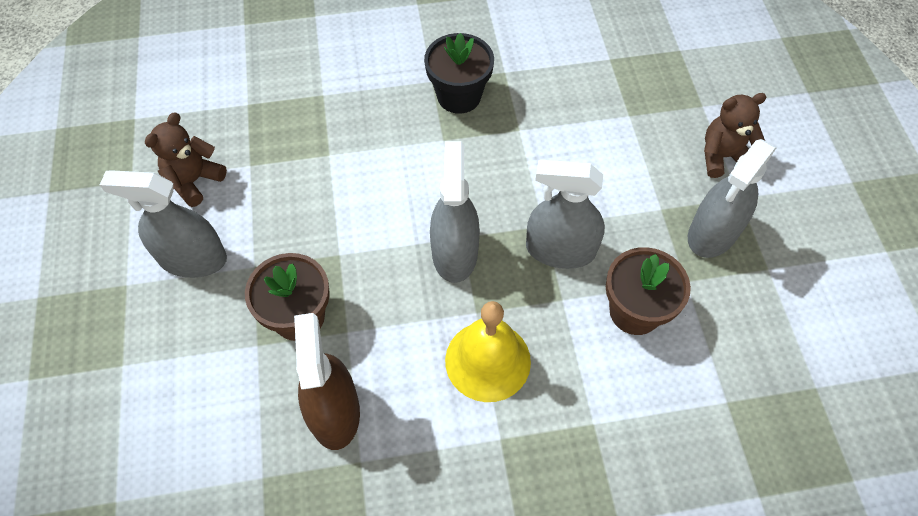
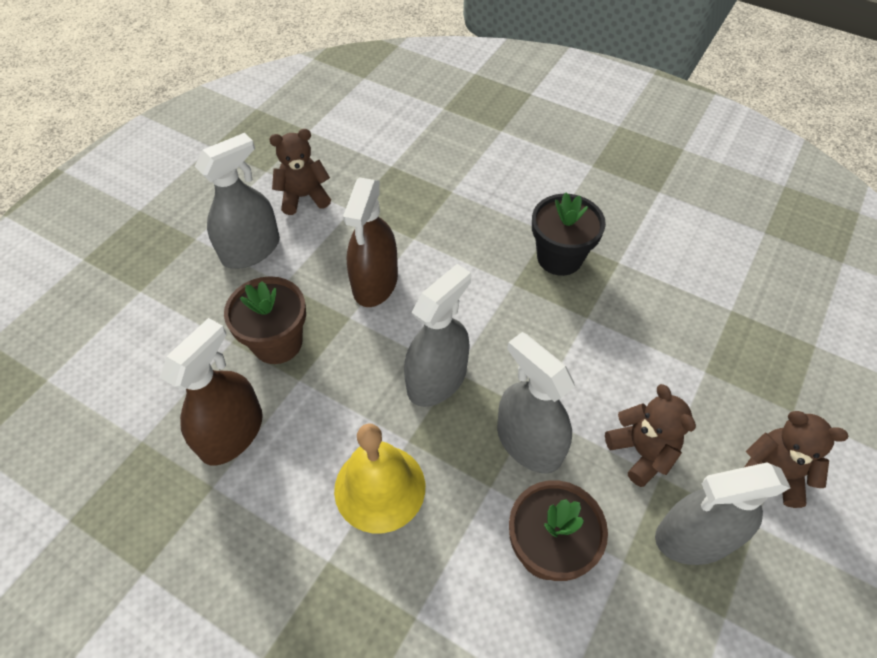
camera: 40 degrees right, 5 degrees down
grey spray bottle [100,170,227,278] -> grey spray bottle turned 90 degrees clockwise [195,133,280,269]
none -> brown spray bottle [343,178,398,307]
none -> brown teddy bear [605,384,696,487]

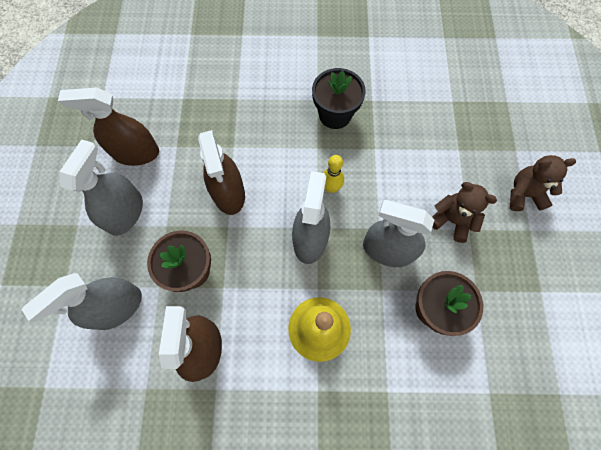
camera: 30 degrees left, 15 degrees up
brown teddy bear [269,129,331,215] -> brown spray bottle [58,88,159,166]
grey spray bottle [655,462,791,565] -> grey spray bottle moved to [21,273,142,330]
none -> yellow bowling pin [323,155,344,193]

